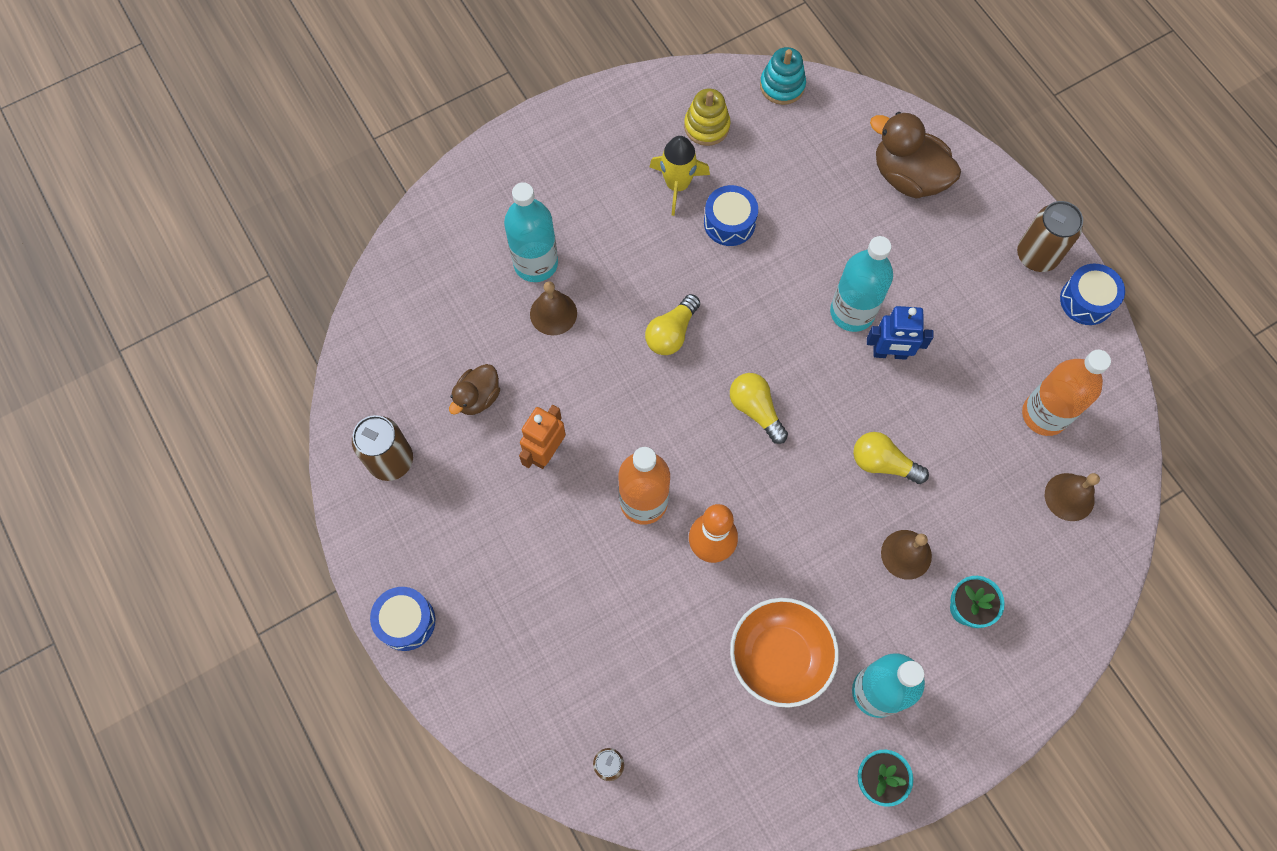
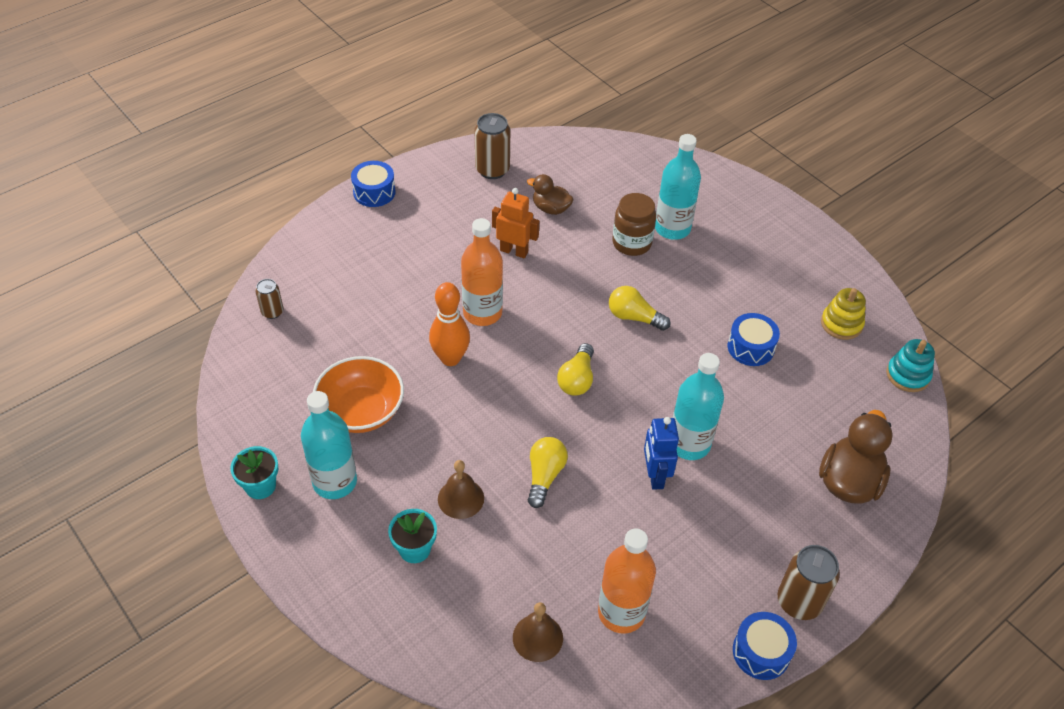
camera: 80 degrees right, 20 degrees down
brown bell [530,281,577,335] -> brown jar [612,193,656,256]
yellow rocket [650,136,710,216] -> none
yellow light bulb [730,373,788,444] -> yellow light bulb turned 150 degrees clockwise [557,343,594,396]

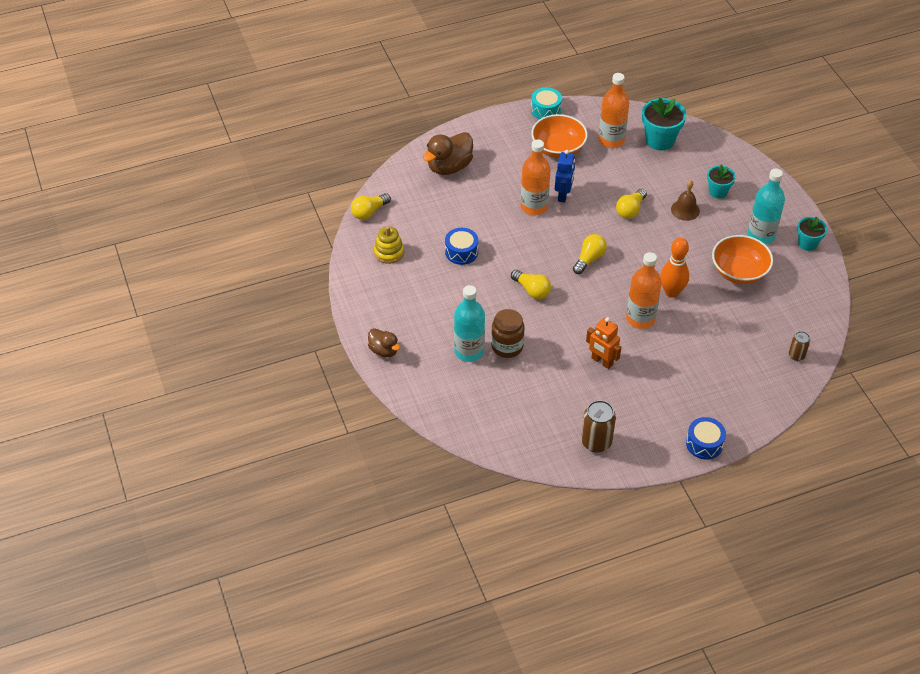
camera: 160 degrees left, 0 degrees up
brown bell [513,602,563,662] -> turquoise flower pot [642,98,686,150]
brown duck [527,174,573,215] -> brown duck moved to [368,328,400,357]
turquoise bottle [673,353,724,460] -> orange bottle [521,139,551,215]
blue drum [733,612,797,680] -> turquoise drum [531,87,562,120]
brown can [778,545,840,620] -> none
turquoise stacking toy [886,339,935,392] -> yellow light bulb [351,193,391,220]
none -> orange bowl [531,114,588,158]

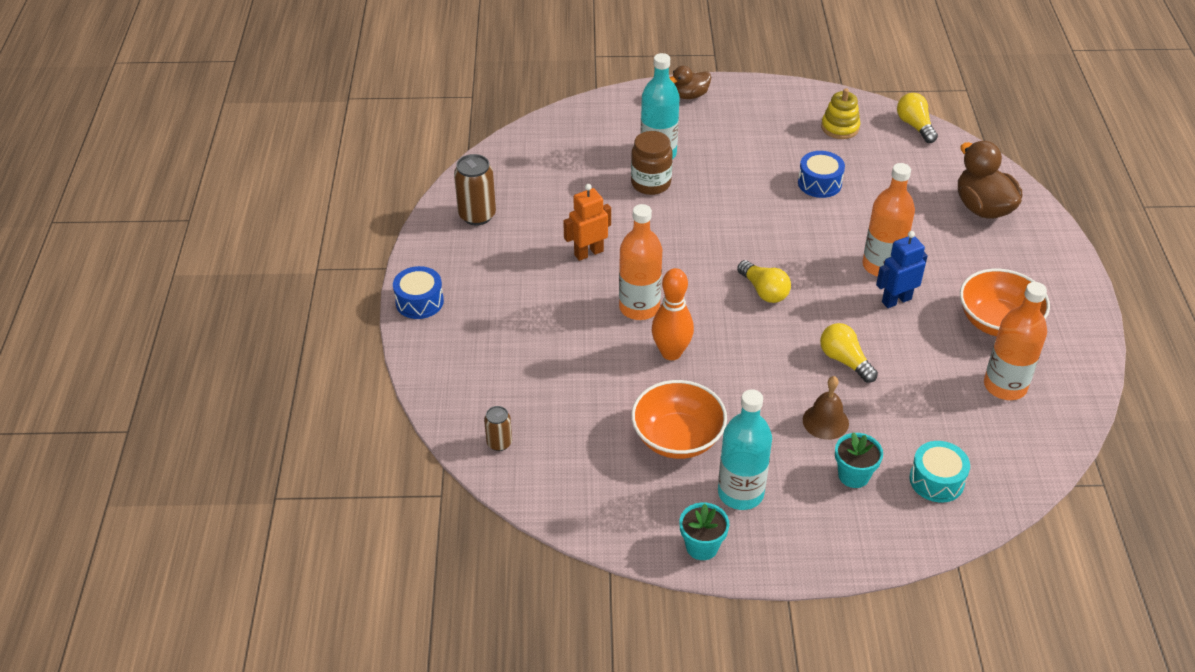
camera: 110 degrees right, 5 degrees down
yellow light bulb [511,270,551,299] -> none
turquoise drum [531,87,562,120] -> turquoise drum moved to [910,441,970,503]
blue robot [555,150,575,203] -> blue robot turned 120 degrees clockwise [876,231,928,308]
turquoise flower pot [642,98,686,150] -> none

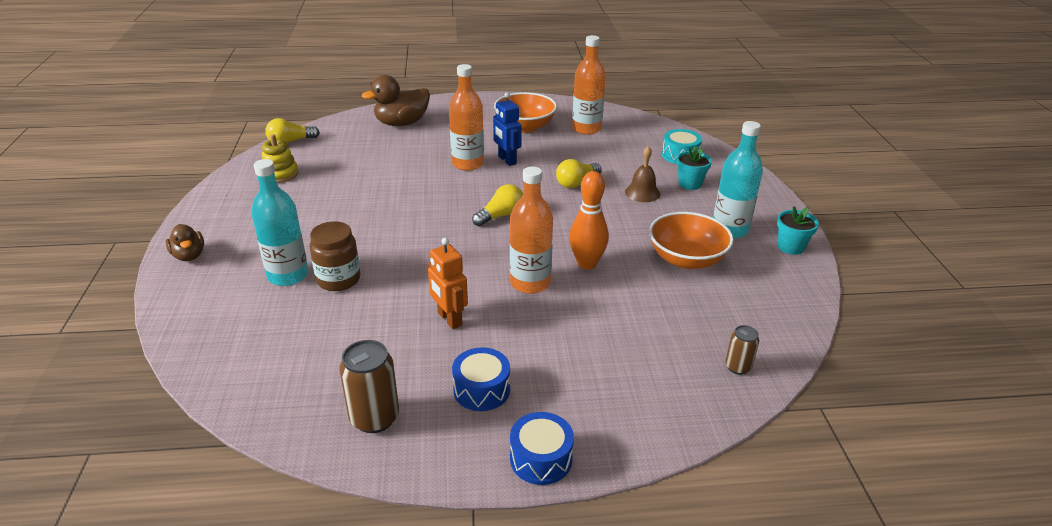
camera: 95 degrees left, 10 degrees down
blue drum [798,151,845,198] -> blue drum moved to [452,347,510,411]

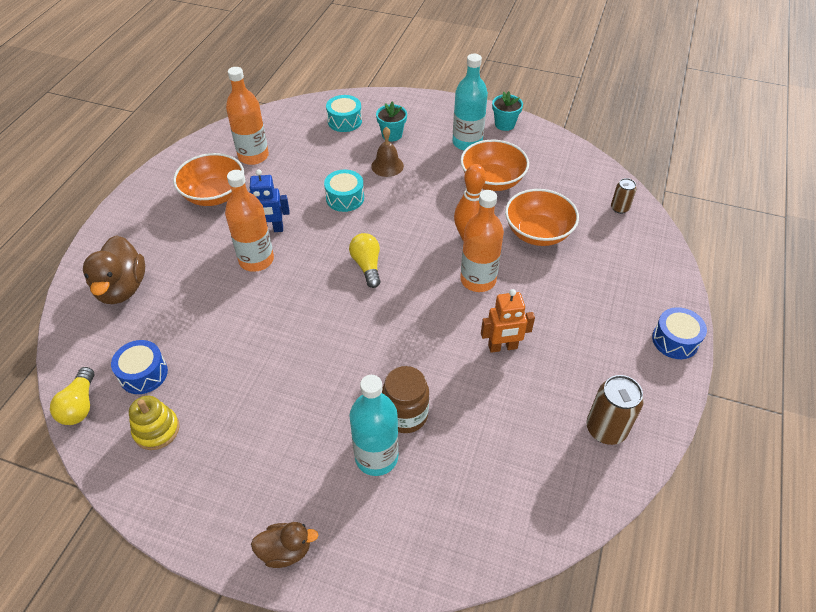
camera: 65 degrees left, 15 degrees up
blue drum [452,347,510,411] -> blue drum moved to [111,340,168,394]
yellow light bulb [556,159,602,188] -> turquoise drum [324,169,364,212]
none -> orange bowl [505,189,579,246]

